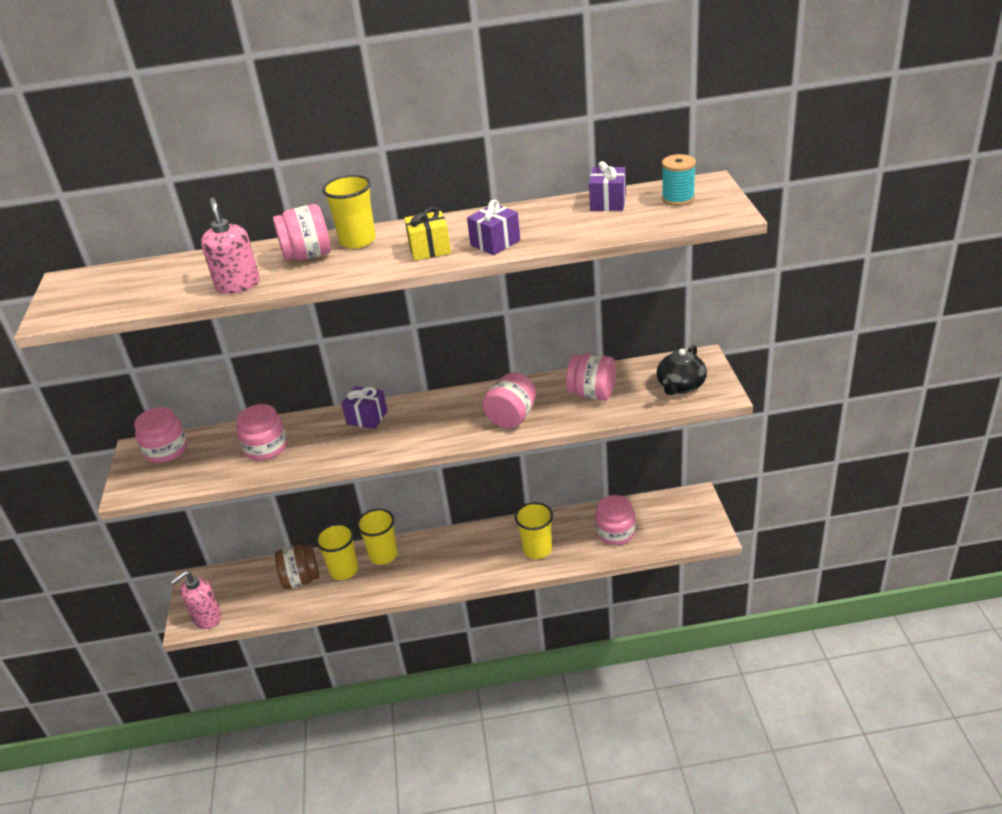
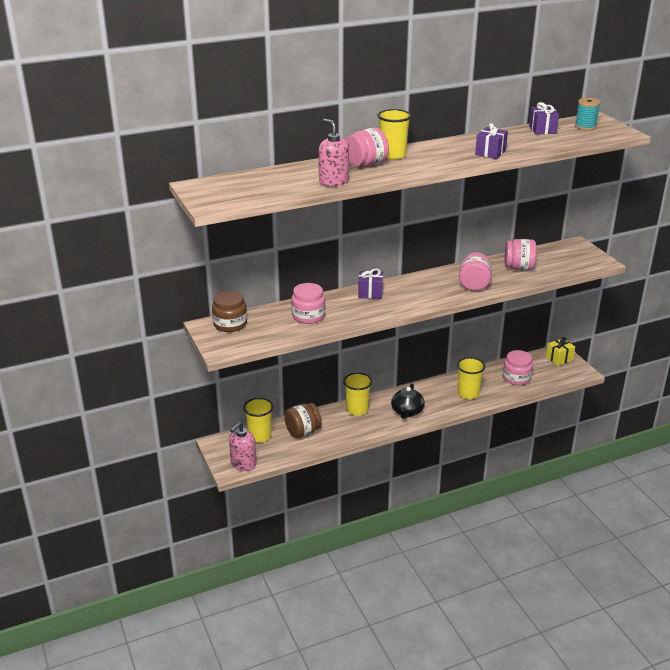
camera: 20 degrees left, 5 degrees down
pink jar [134,407,187,463] -> brown jar [212,291,247,332]
yellow cup [316,523,358,580] -> yellow cup moved to [243,398,273,442]
yellow gift [404,207,451,261] -> yellow gift moved to [546,337,575,366]
black teapot [656,345,707,395] -> black teapot moved to [391,384,425,419]

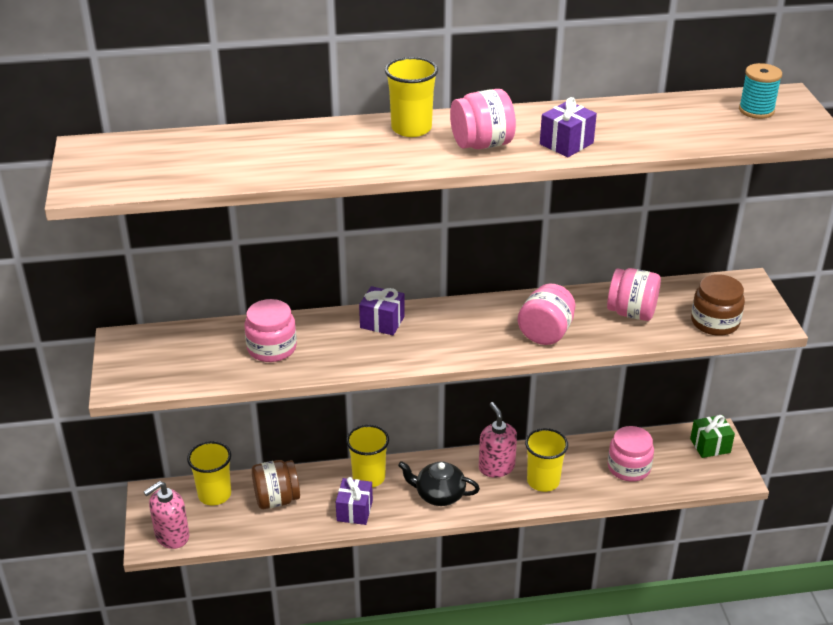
camera: 15 degrees right, 5 degrees up
brown jar [212,291,247,332] -> brown jar moved to [691,274,745,336]
pink soap dispenser [319,119,349,187] -> pink soap dispenser moved to [479,402,517,478]
pink jar [346,127,389,167] -> pink jar moved to [450,89,516,149]
black teapot [391,384,425,419] -> black teapot turned 75 degrees clockwise [398,461,480,506]
purple gift [529,102,559,135] -> purple gift moved to [336,477,373,525]
yellow gift [546,337,575,366] -> green gift [690,415,735,458]

